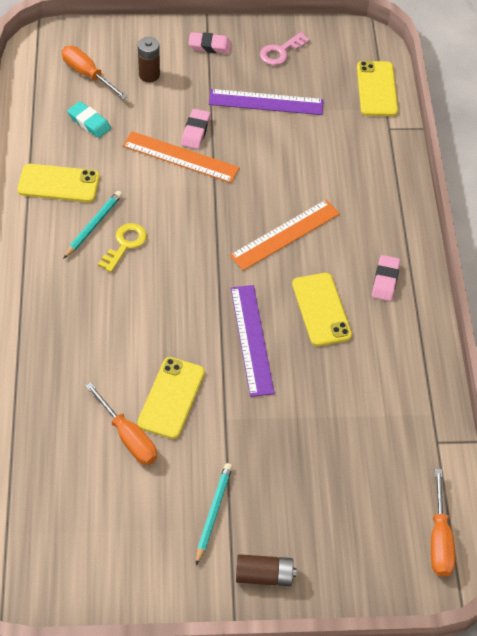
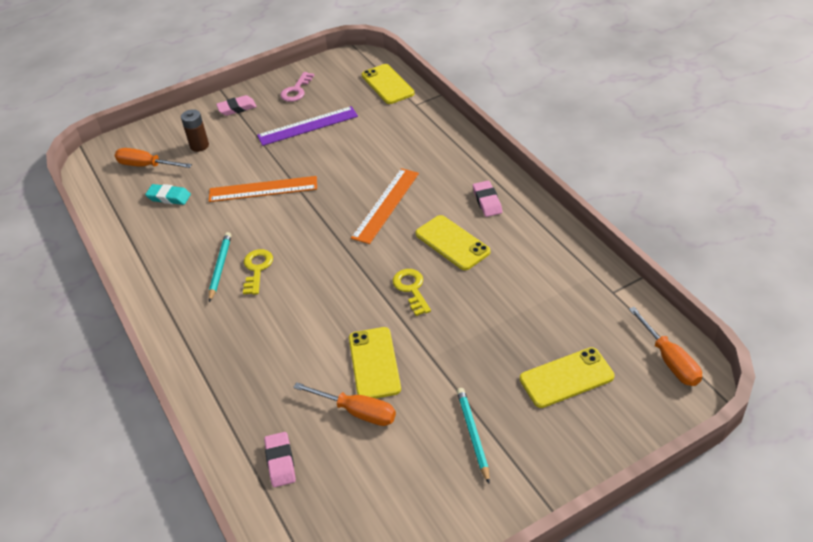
camera: 20 degrees left, 10 degrees down
yellow phone [18,164,100,202] -> yellow phone moved to [520,347,615,408]
pink eraser [181,109,210,149] -> pink eraser moved to [264,432,296,487]
purple ruler [231,285,275,397] -> yellow key [393,269,431,316]
brown battery [236,554,296,586] -> none

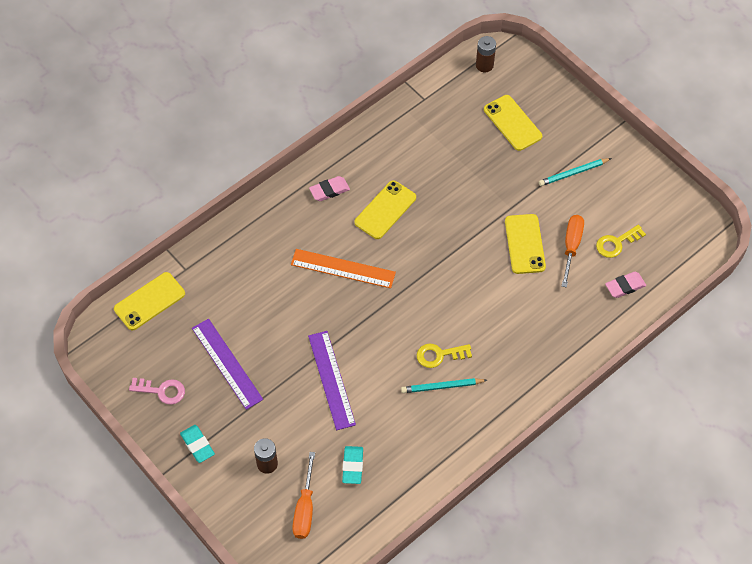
camera: 105 degrees left, 15 degrees up
orange ruler [209,176,317,202] -> purple ruler [308,331,356,430]
pink eraser [216,95,257,116] -> turquoise eraser [180,425,215,463]
yellow phone [349,327,401,399] -> yellow phone turned 75 degrees counterclockwise [505,214,546,274]
yellow key [393,269,431,316] -> yellow key moved to [596,225,646,258]
orange screwdriver [629,307,702,386] -> brown battery [476,36,496,72]

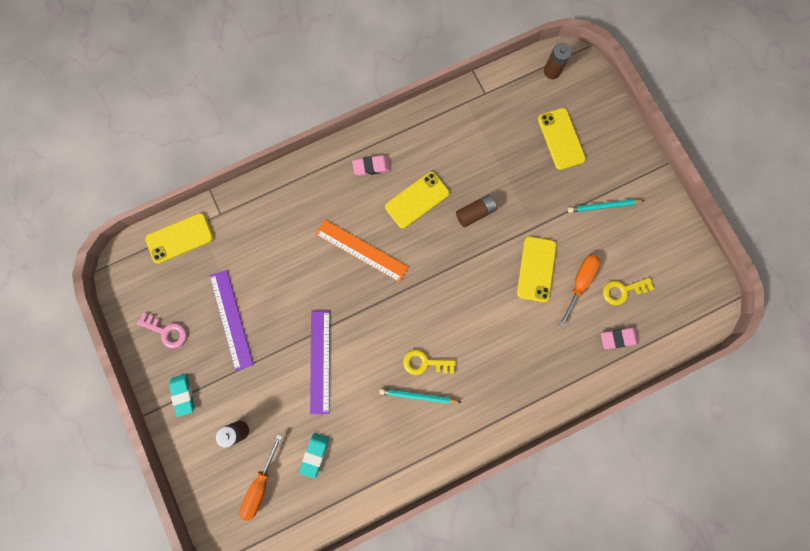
camera: 15 degrees right, 20 degrees up
none -> brown battery [456,195,497,227]

